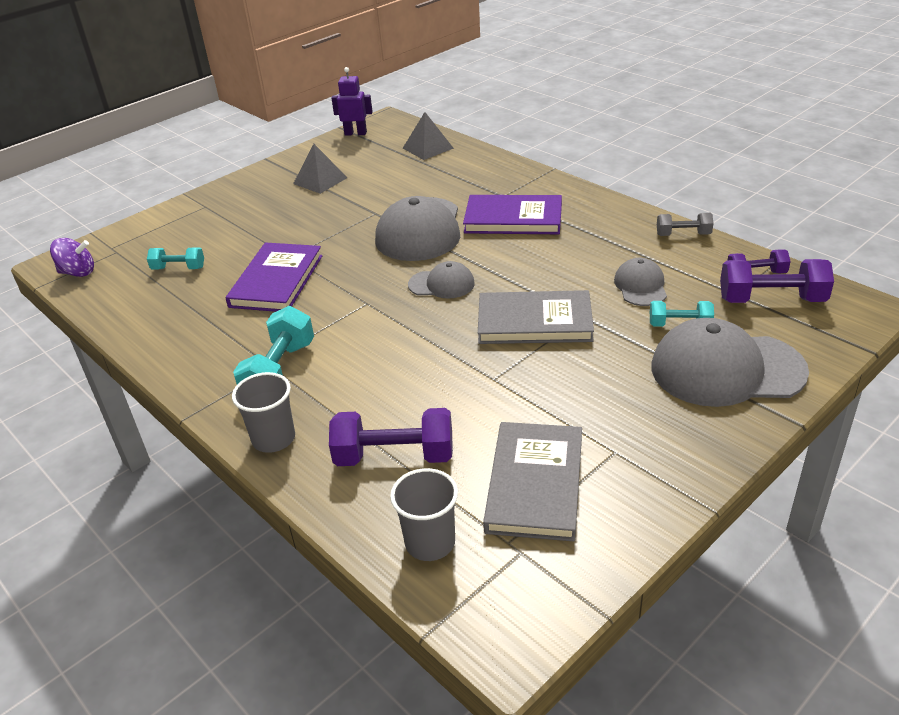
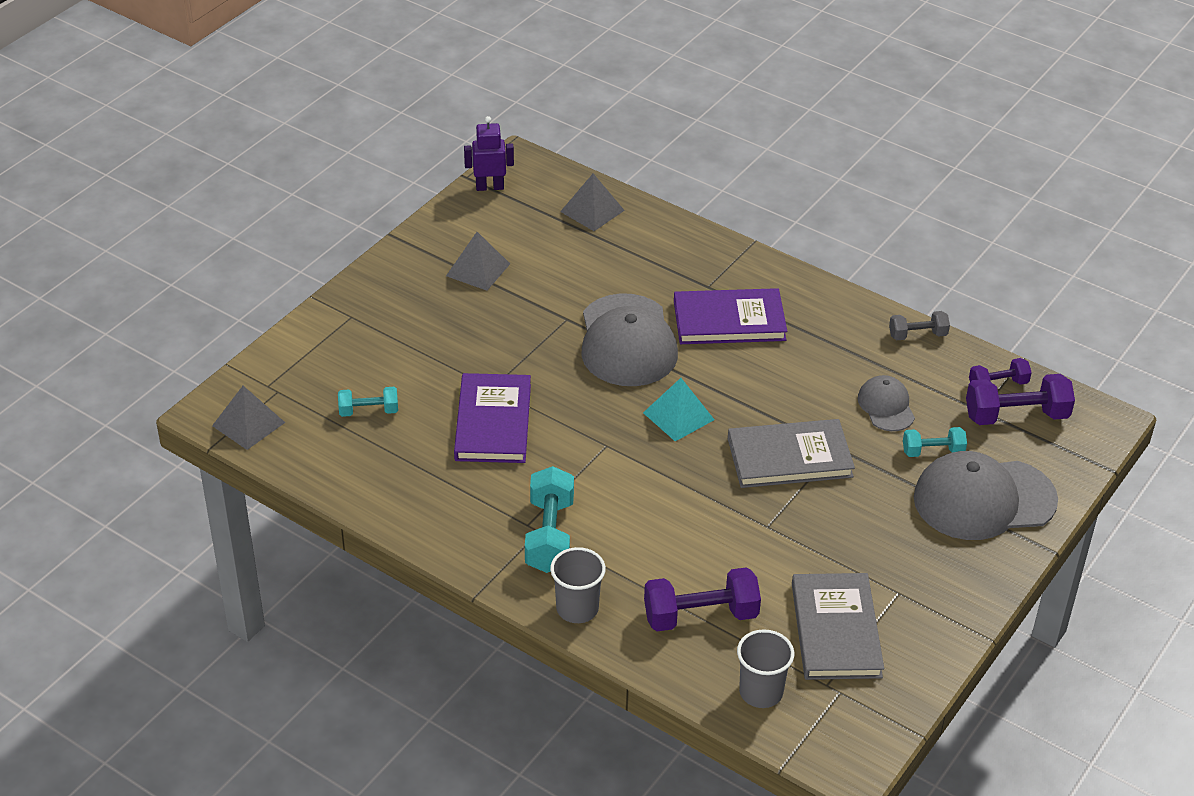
camera: 15 degrees left, 5 degrees up
purple spinning top [50,238,94,277] -> grey pyramid [212,386,285,450]
grey cap [408,261,475,298] -> turquoise pyramid [643,378,715,441]

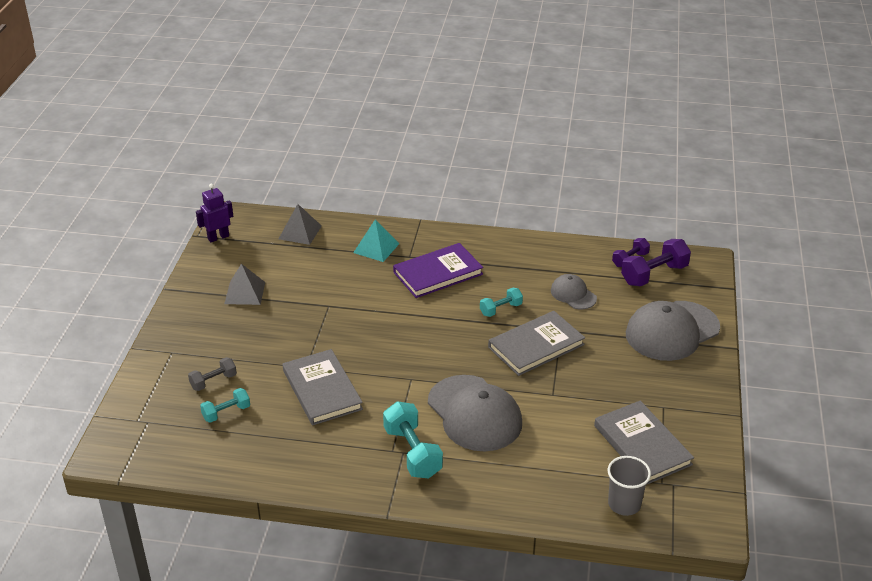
camera: 25 degrees left, 5 degrees down
grey pyramid [212,386,285,450] -> none
purple book [454,373,531,463] -> grey book [283,349,363,425]
grey cup [550,547,606,623] -> none
grey cap [581,293,678,386] -> grey cap moved to [428,375,522,451]
turquoise pyramid [643,378,715,441] -> turquoise pyramid moved to [353,219,399,262]
purple dumbbell [644,567,761,631] -> none
grey dumbbell [889,311,950,340] -> grey dumbbell moved to [188,357,237,391]
turquoise dumbbell [903,427,967,457] -> turquoise dumbbell moved to [480,288,523,317]

